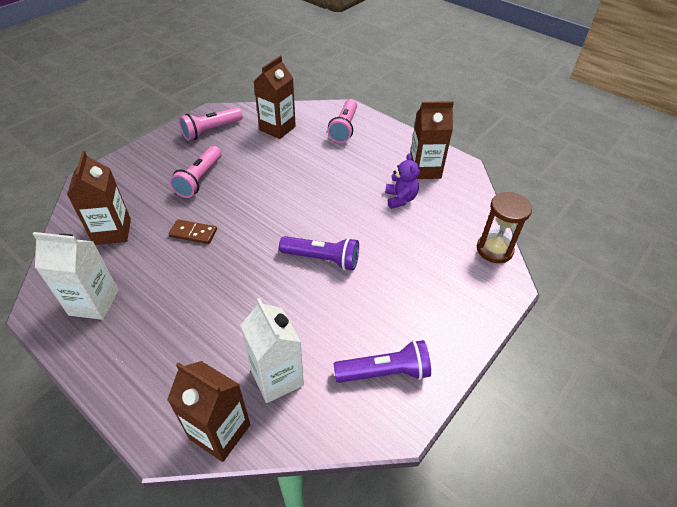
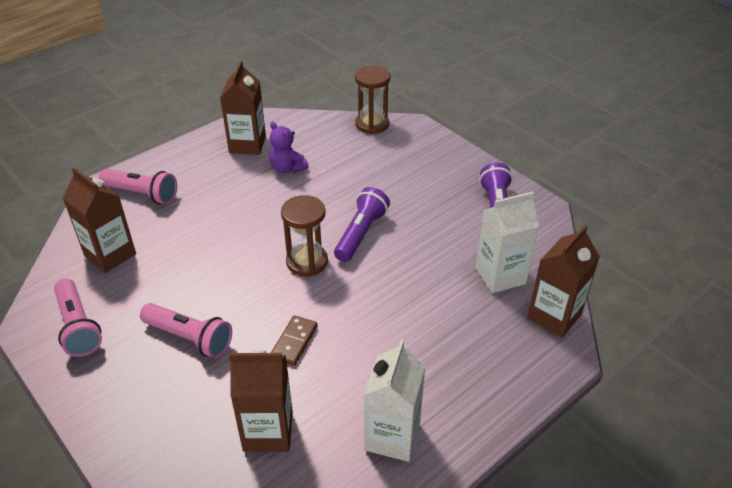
camera: 80 degrees left, 5 degrees down
purple teddy bear [385,153,420,209] -> purple teddy bear turned 135 degrees counterclockwise [269,122,309,173]
none -> brown hourglass [281,195,328,277]

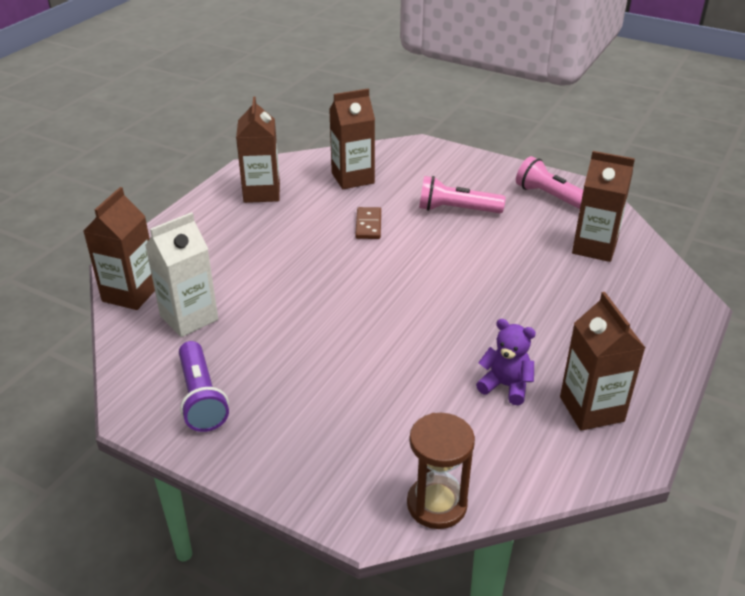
camera: 160 degrees right, 5 degrees down
pink flashlight [99,169,177,204] -> none
brown hourglass [281,195,328,277] -> none
purple flashlight [334,187,390,262] -> none
white carton [364,340,425,462] -> brown carton [236,97,280,203]

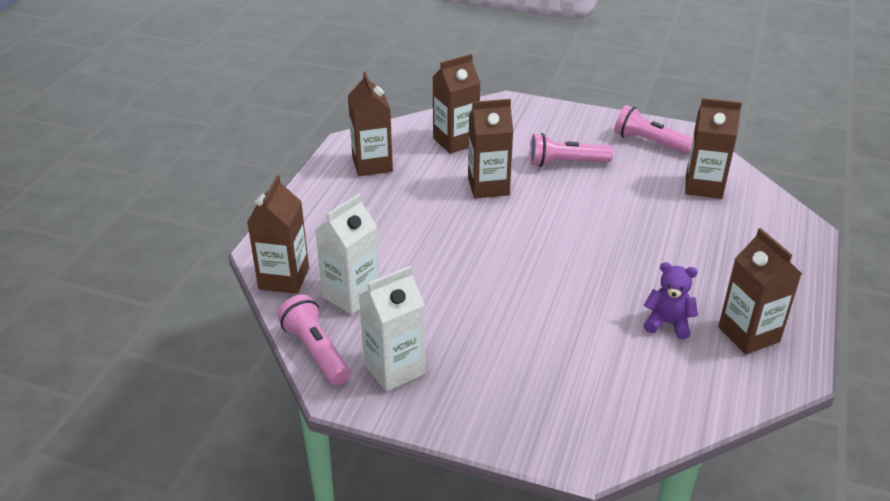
camera: 10 degrees left, 0 degrees up
purple flashlight [179,341,229,432] -> white carton [359,266,425,392]
brown domino [355,207,381,239] -> brown carton [468,99,513,198]
brown hourglass [407,413,475,529] -> none
none -> pink flashlight [277,295,350,386]

